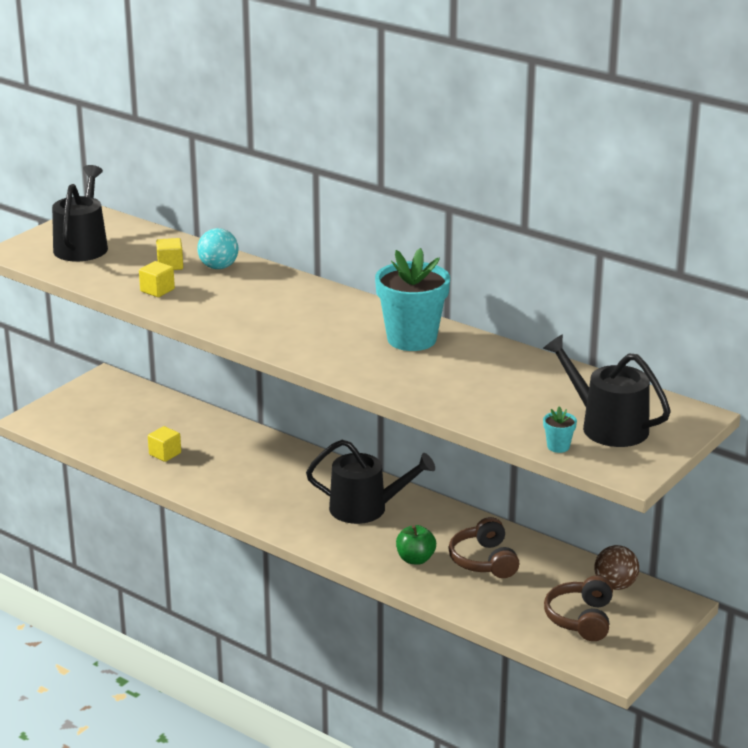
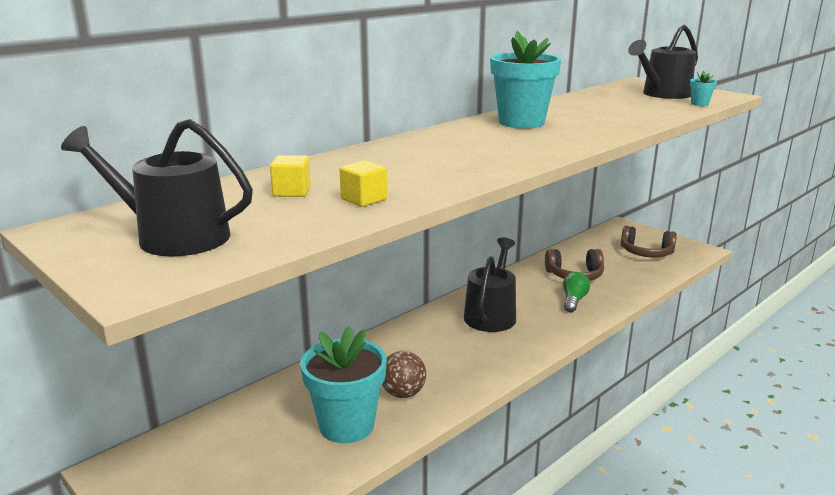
camera: 80 degrees left, 5 degrees down
yellow cube [148,426,181,462] -> turquoise flower pot [300,326,387,443]
turquoise ball [197,228,239,269] -> none
green apple [396,525,436,565] -> green light bulb [563,272,590,312]
brown ball [594,545,639,590] -> brown ball moved to [382,351,426,398]

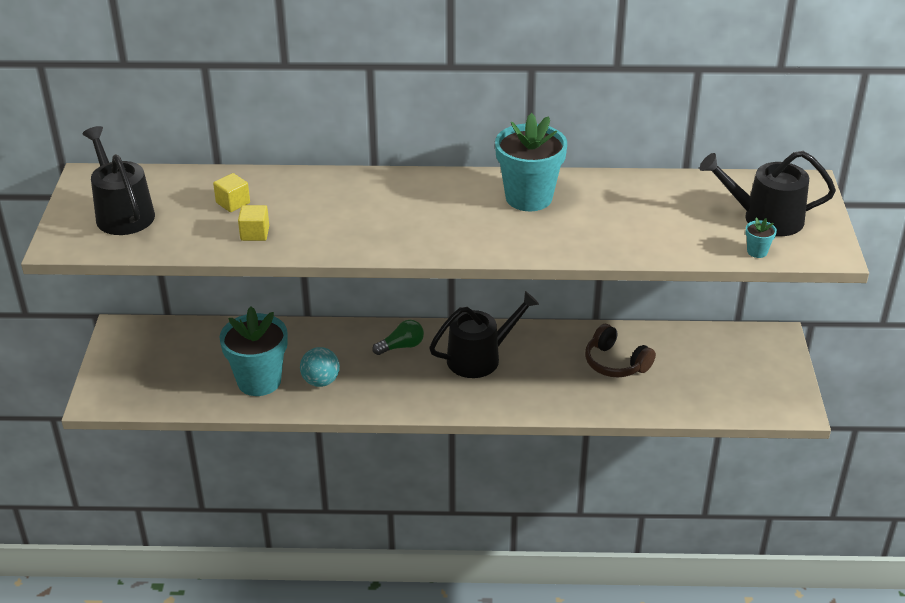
camera: 45 degrees right, 15 degrees up
brown ball [382,351,426,398] -> turquoise ball [300,347,340,387]
green light bulb [563,272,590,312] -> green light bulb moved to [372,320,424,355]
brown headphones [621,226,677,257] -> none

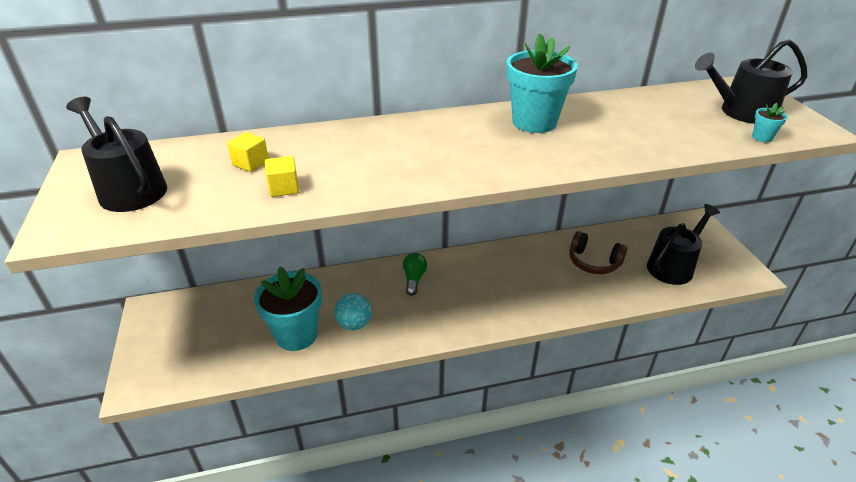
camera: 15 degrees left, 0 degrees up
green light bulb [372,320,424,355] -> green light bulb turned 45 degrees counterclockwise [403,253,427,296]
black watering can [429,291,539,378] -> black watering can moved to [647,204,720,285]

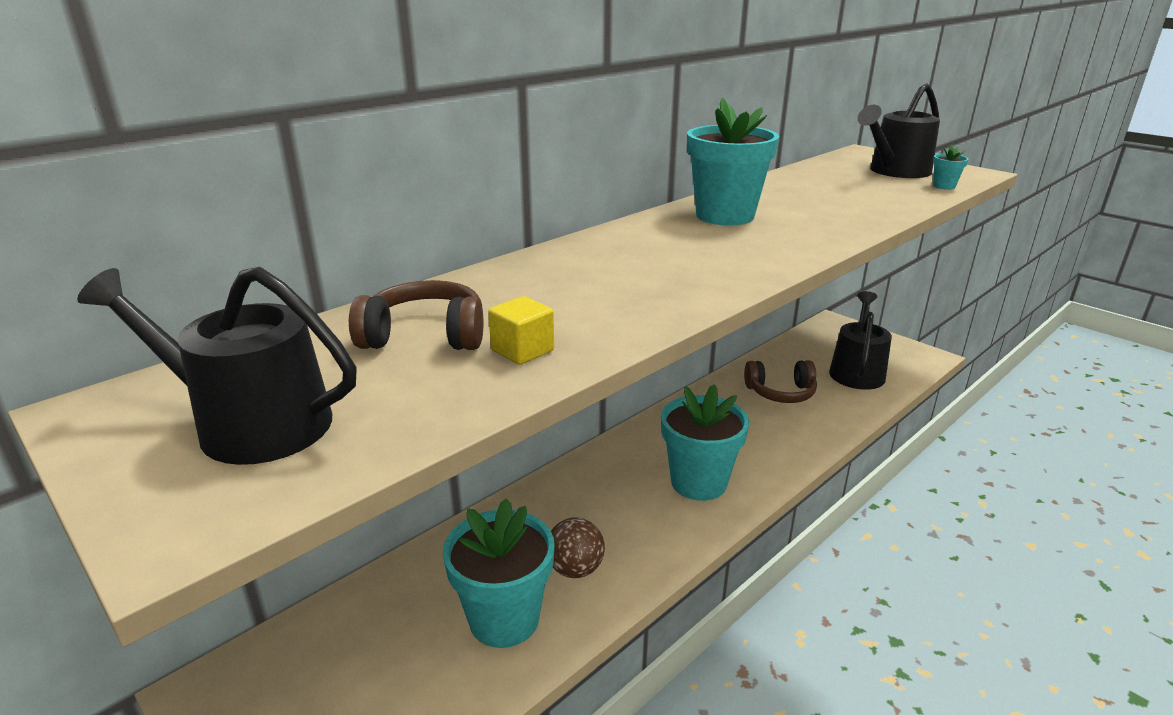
camera: 30 degrees left, 10 degrees down
yellow cube [227,132,269,172] -> brown headphones [349,280,483,350]
turquoise ball [334,293,372,330] -> brown ball [551,517,605,578]
green light bulb [403,253,427,296] -> none
none -> turquoise flower pot [661,384,749,501]

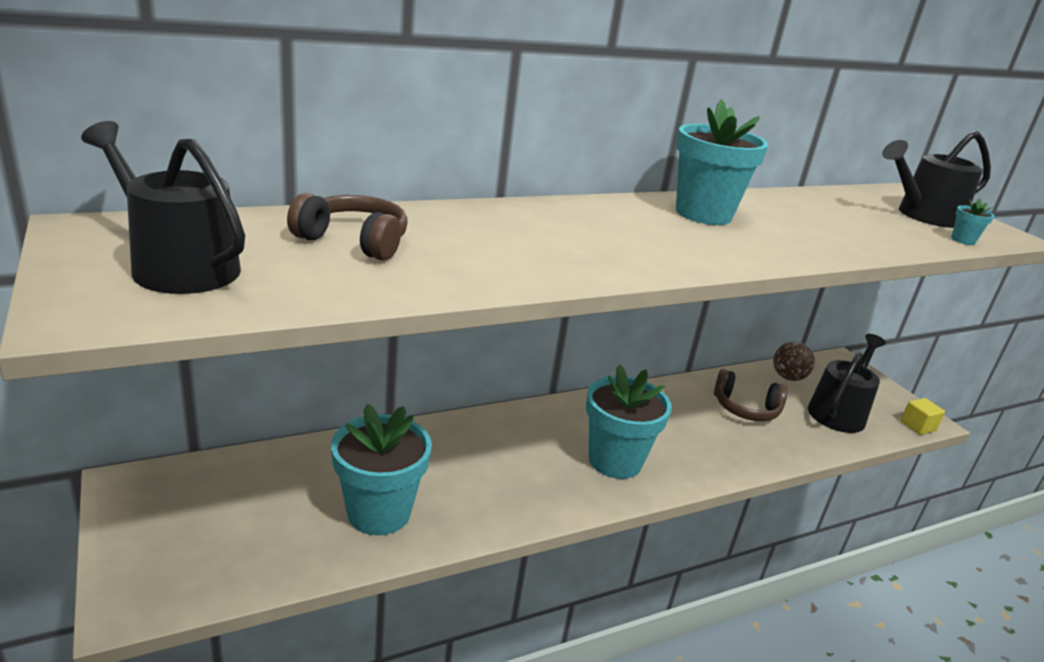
camera: 15 degrees right, 0 degrees up
yellow cube [488,296,554,365] -> yellow cube moved to [901,398,945,435]
brown ball [551,517,605,578] -> brown ball moved to [773,342,815,381]

